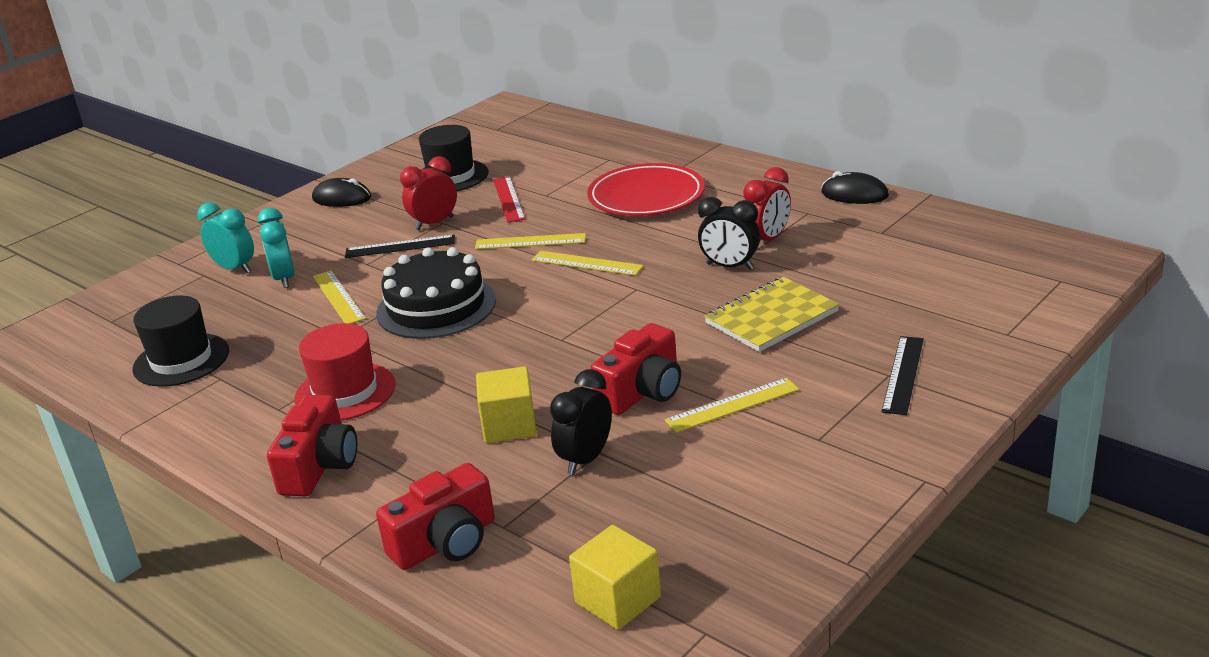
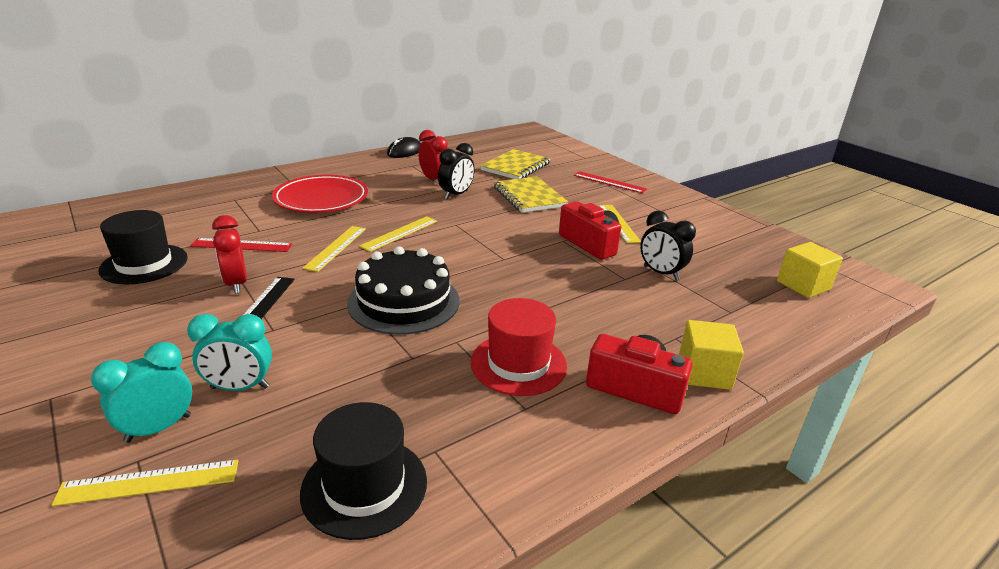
camera: 80 degrees left, 0 degrees up
black mouse [312,178,371,207] -> none
yellow ruler [313,271,366,324] -> yellow ruler moved to [52,459,238,506]
red camera [376,463,495,570] -> none
yellow cube [476,366,537,443] -> yellow cube moved to [679,320,744,390]
black ruler [882,336,924,415] -> red ruler [574,171,647,193]
none -> yellow notebook [480,149,551,179]

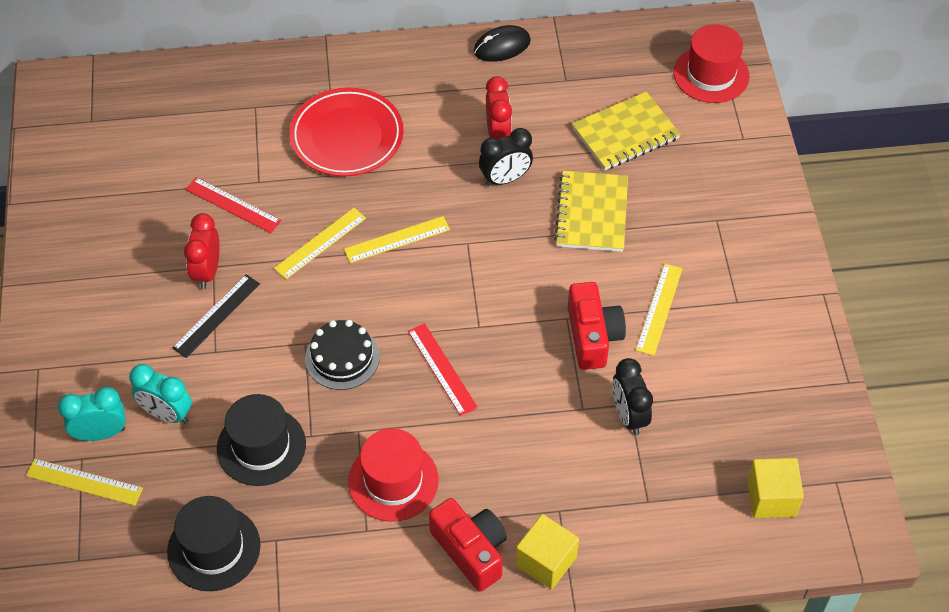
camera: 30 degrees right, 25 degrees up
black hat [98,210,188,284] -> black hat moved to [217,394,306,486]
black cake [347,246,460,335] -> black cake [305,320,380,390], size x0.66
red ruler [574,171,647,193] -> red ruler moved to [408,323,478,416]
none -> red hat [673,24,750,103]

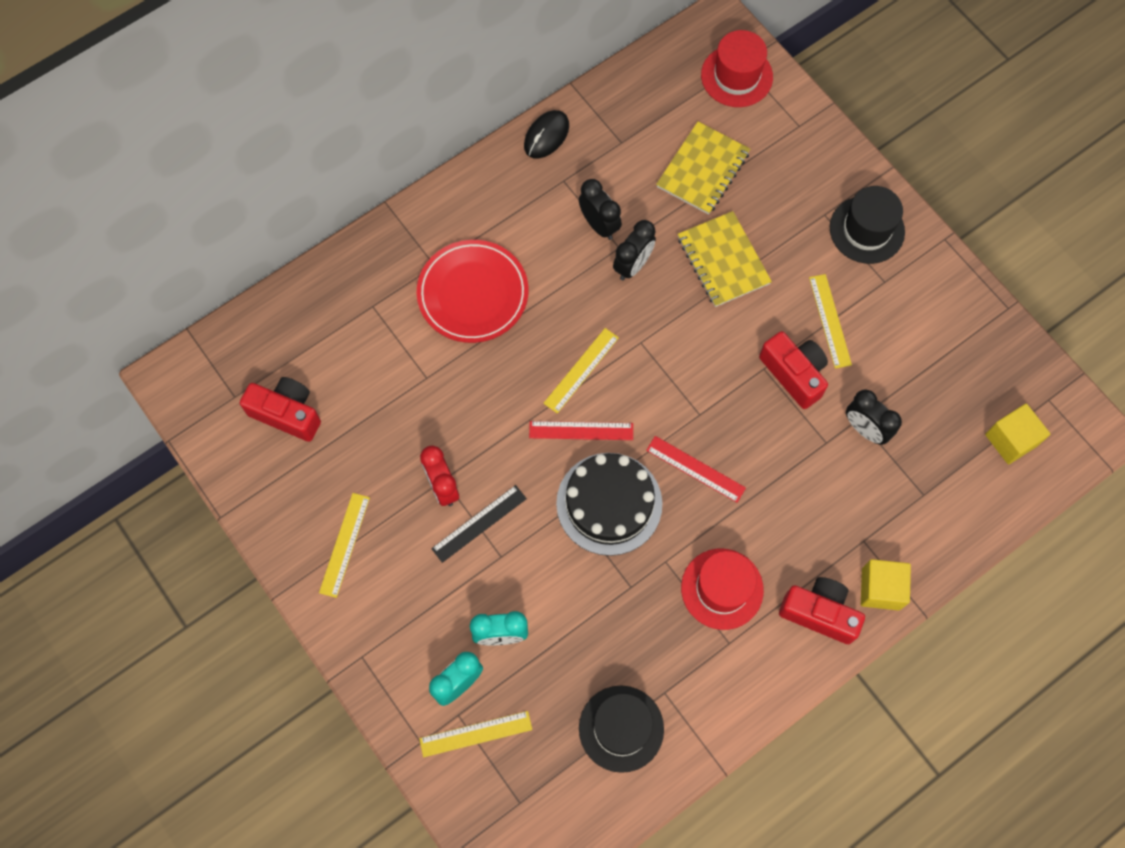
camera: 30 degrees left, 15 degrees up
black ruler [172,274,260,358] -> black ruler turned 45 degrees clockwise [431,485,527,563]
red ruler [185,177,281,233] -> red ruler moved to [529,421,633,440]
black hat [217,394,306,486] -> black hat moved to [830,186,905,264]
yellow ruler [274,208,366,279] -> yellow ruler moved to [319,493,370,598]
black cake [305,320,380,390] -> black cake [556,453,662,556], size x1.51
red clock [486,76,512,139] -> black clock [579,179,622,240]
none -> red camera [240,377,321,442]

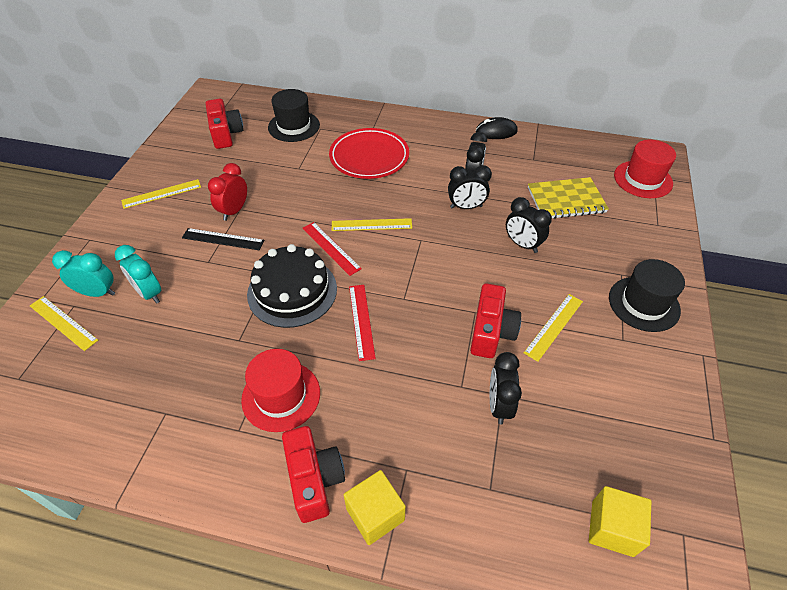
camera: 50 degrees right, 20 degrees down
black hat [579,685,664,773] -> black hat moved to [268,89,320,142]
yellow notebook [678,211,772,307] -> black clock [506,197,552,253]

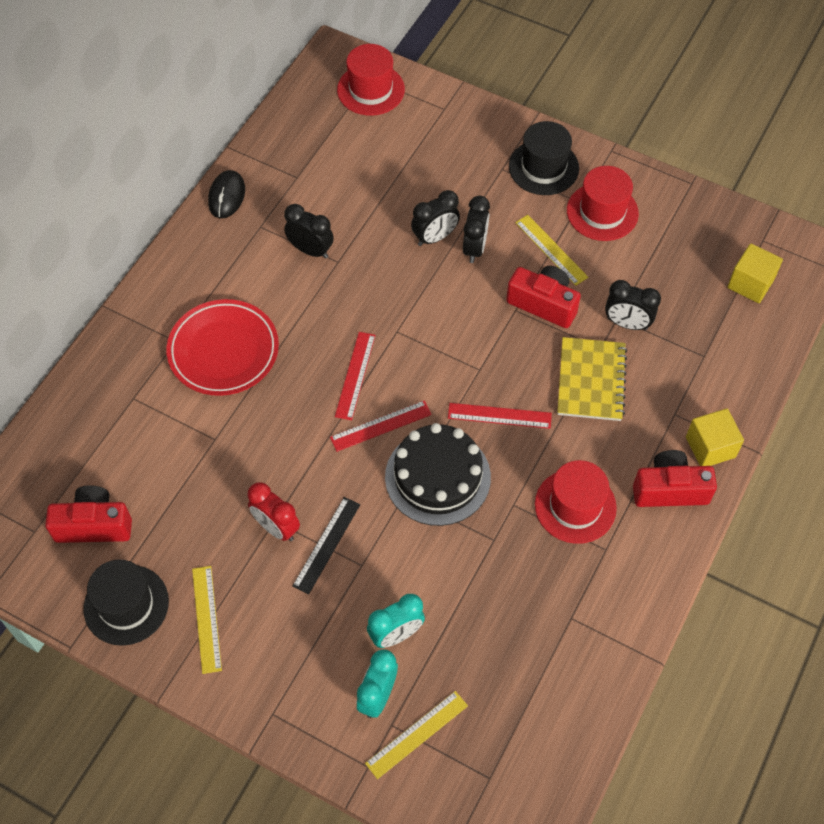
camera: 75 degrees left, 10 degrees up
black hat [268,89,320,142] -> black hat moved to [84,560,169,646]
yellow ruler [332,218,412,231] -> red ruler [335,332,376,420]
black clock [448,165,492,209] -> black clock moved to [463,196,490,263]
yellow notebook [528,177,609,219] -> yellow notebook moved to [557,337,627,421]
none -> red hat [567,166,639,241]

